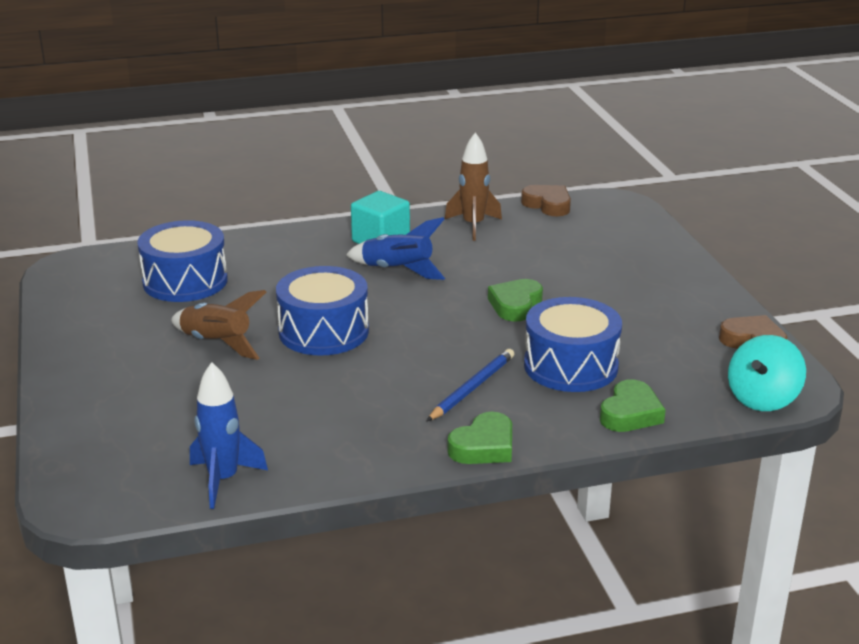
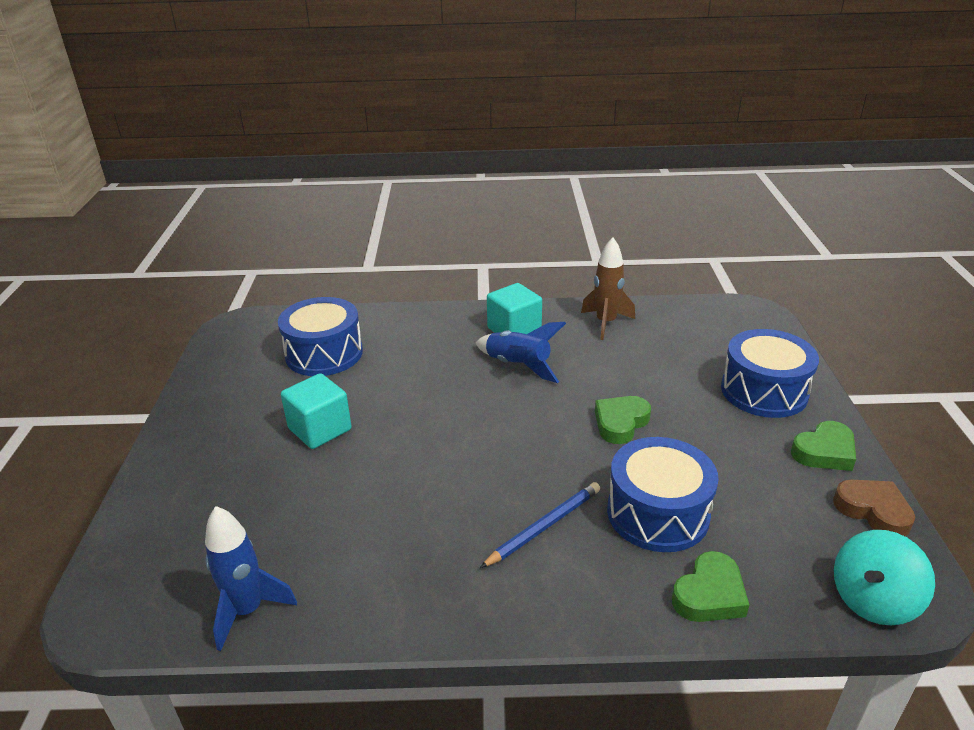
camera: 15 degrees right, 5 degrees up
brown rocket [171,290,266,360] -> turquoise cube [281,373,352,449]
blue drum [276,266,369,356] -> blue drum moved to [721,329,819,418]
green heart [448,412,512,464] -> green heart moved to [791,421,856,471]
brown heart [521,185,571,216] -> none

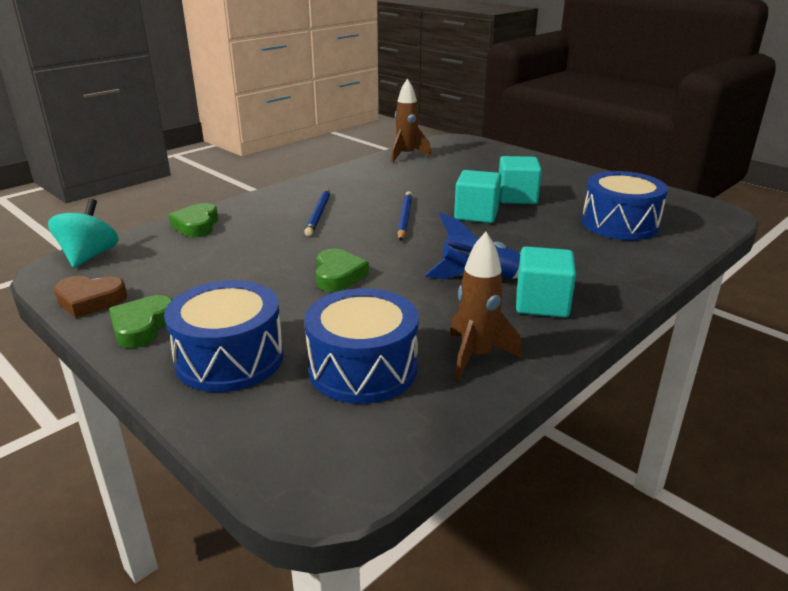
camera: 135 degrees right, 5 degrees down
blue rocket [205,506,297,651] -> brown rocket [391,78,431,163]
blue drum [607,437,719,552] -> blue drum moved to [304,288,419,404]
none -> blue pencil [397,191,412,241]
none -> turquoise cube [454,170,501,223]

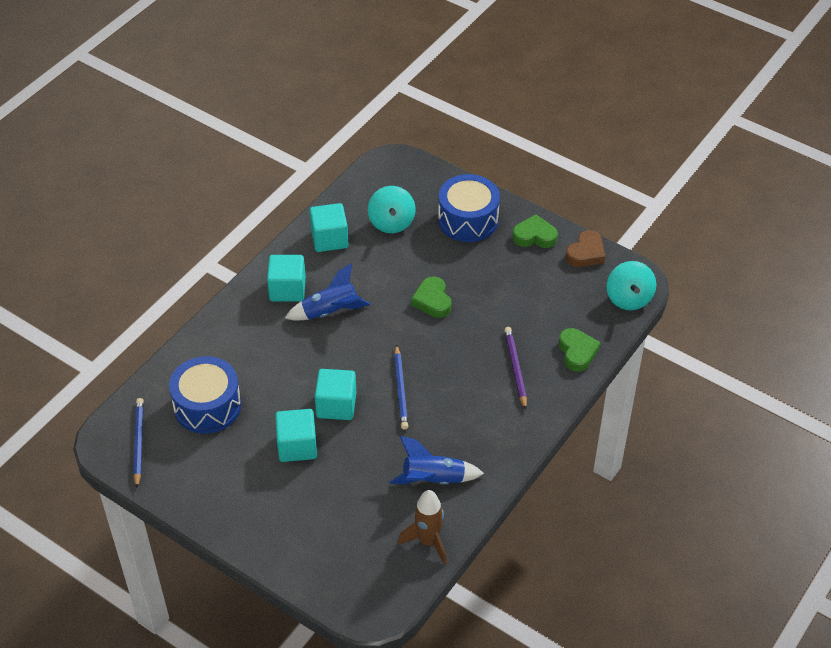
camera: 170 degrees right, 20 degrees up
brown heart [54,276,127,318] -> brown heart turned 135 degrees clockwise [565,230,605,267]
green heart [109,295,172,348] -> green heart turned 90 degrees counterclockwise [512,214,558,248]
blue pencil [304,189,330,236] -> blue pencil moved to [133,398,144,488]
blue drum [304,288,419,404] -> turquoise spinning top [368,186,416,233]
brown rocket [450,232,522,381] -> turquoise cube [309,203,349,252]
none -> blue rocket [389,436,484,485]
none -> purple pencil [504,327,527,410]

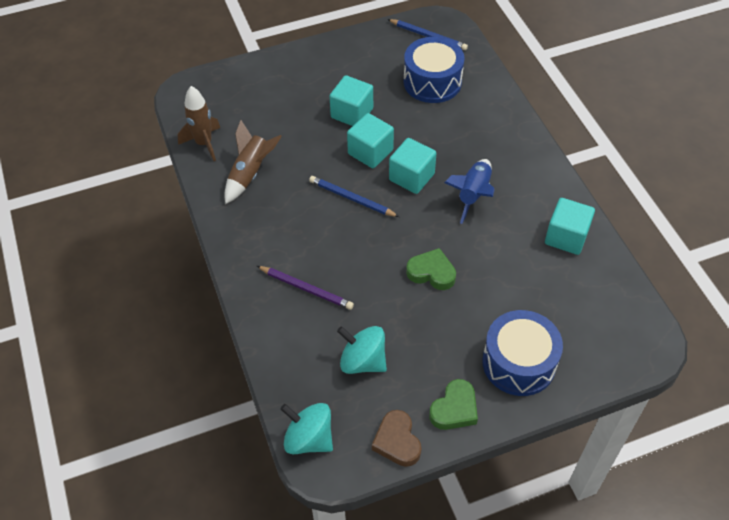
camera: 125 degrees right, 5 degrees up
turquoise cube [267,255,306,302] -> turquoise cube moved to [389,138,437,194]
turquoise spinning top [368,186,416,233] -> turquoise spinning top moved to [337,326,387,374]
blue rocket [389,436,484,485] -> brown rocket [224,120,282,204]
green heart [559,328,601,372] -> none

